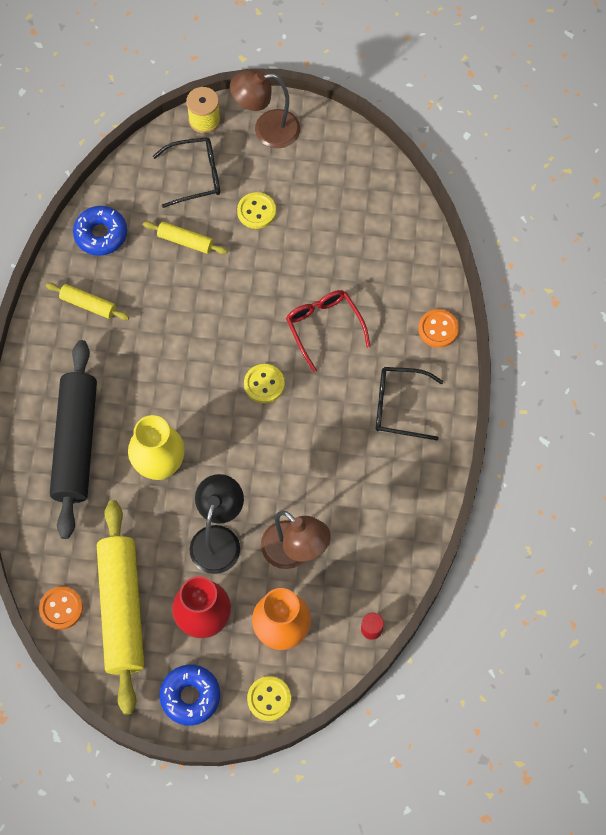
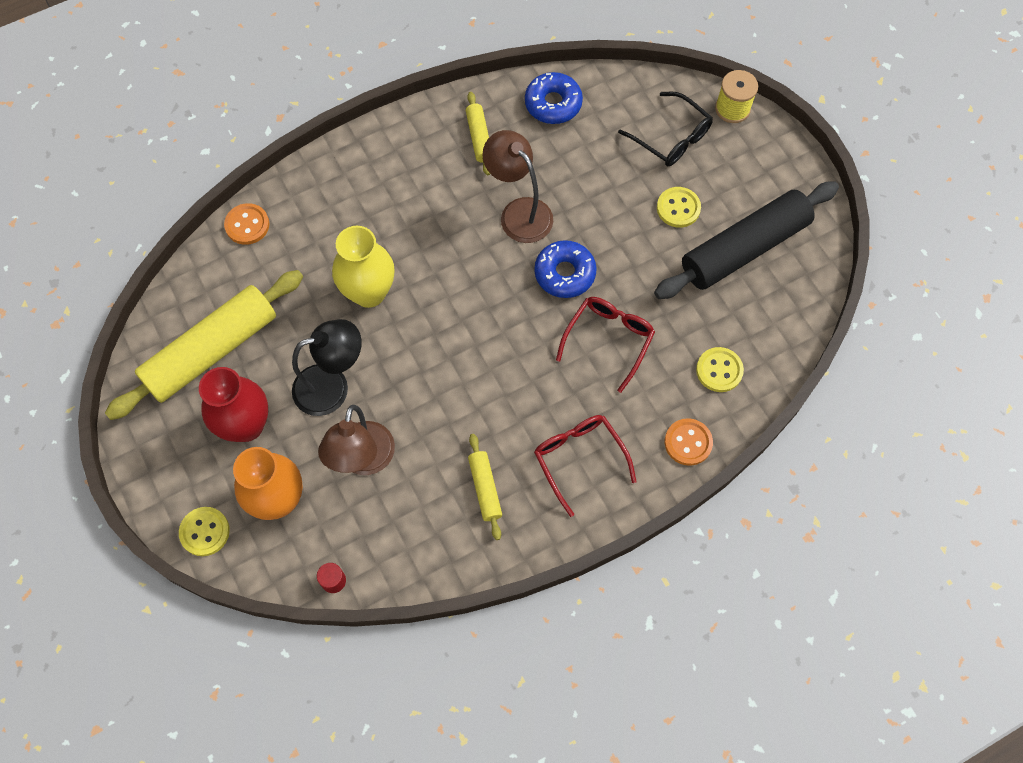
camera: 55 degrees right, 0 degrees up
orange button [39,586,83,630] -> orange button moved to [224,203,269,245]
black rolling pin [50,340,97,539] -> black rolling pin moved to [654,181,839,299]
yellow rolling pin [143,221,228,254] -> yellow rolling pin moved to [468,434,502,540]
blue donut [159,664,220,726] -> blue donut moved to [534,240,597,298]
brown lamp [230,69,300,148] -> brown lamp moved to [482,130,553,243]
yellow button [244,364,285,403] -> yellow button moved to [696,347,744,392]
black glasses [376,367,444,440] -> red glasses [534,415,637,517]

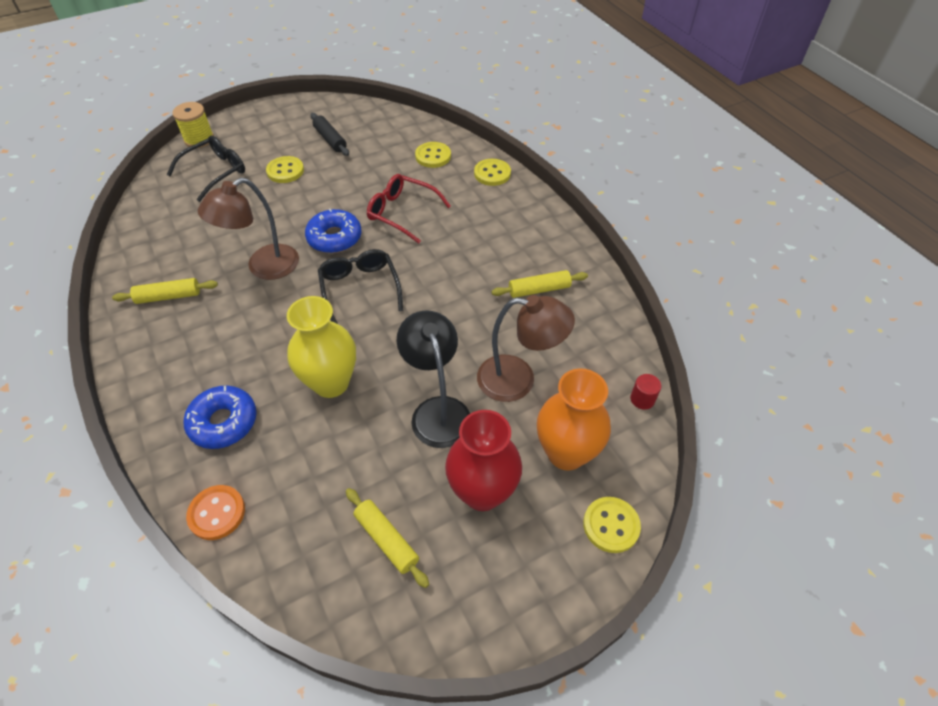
camera: 90 degrees left, 15 degrees down
yellow rolling pin [105,270,303,420] -> yellow rolling pin [346,488,429,588], size x0.46
blue donut [525,72,583,124] -> blue donut moved to [184,386,257,449]
red glasses [534,415,637,517] -> none
black rolling pin [654,181,839,299] -> black rolling pin [310,113,349,156], size x0.46
orange button [665,418,713,466] -> yellow button [474,159,511,186]
none -> black glasses [318,249,403,324]

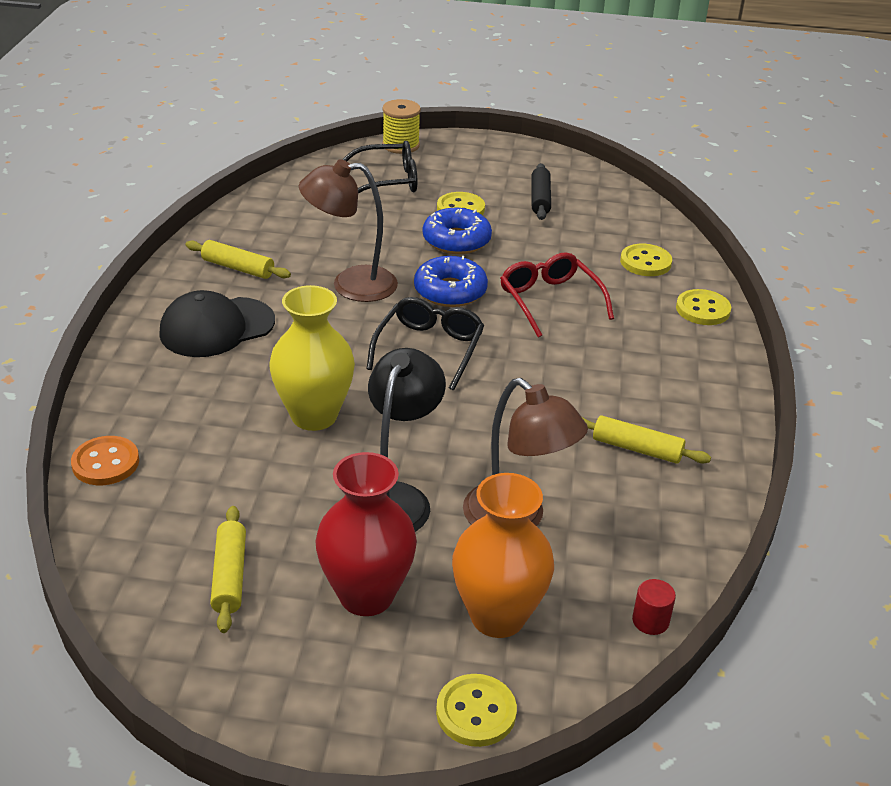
camera: 35 degrees right, 15 degrees down
blue donut [184,386,257,449] -> blue donut moved to [423,208,492,254]
none -> black cap [159,290,275,357]

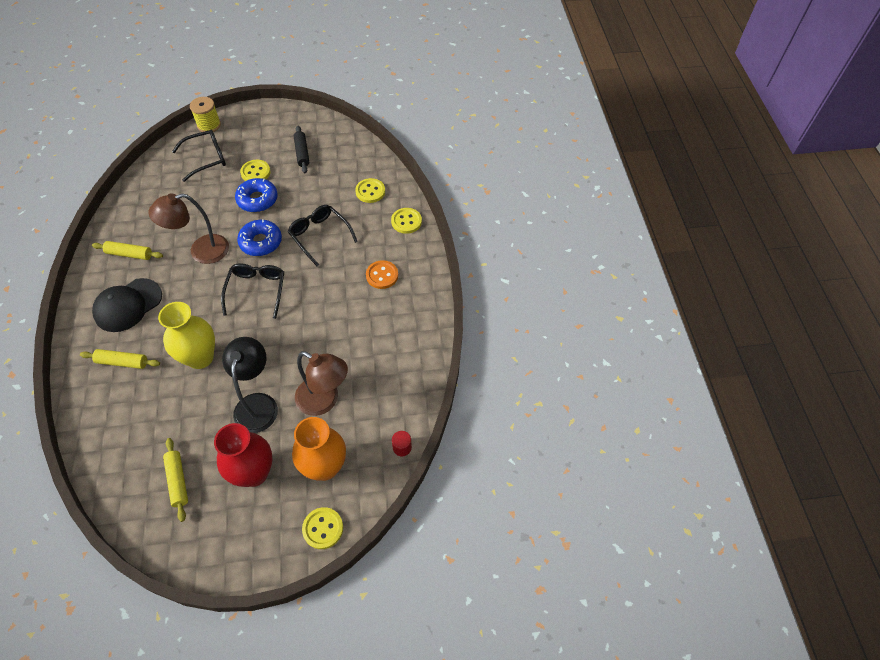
camera: 15 degrees left, 20 degrees up
orange button [71,436,139,485] -> orange button moved to [366,260,398,289]
red glasses [500,252,614,338] -> black glasses [288,205,358,266]
yellow rolling pin [582,415,711,464] -> yellow rolling pin moved to [80,349,160,369]

